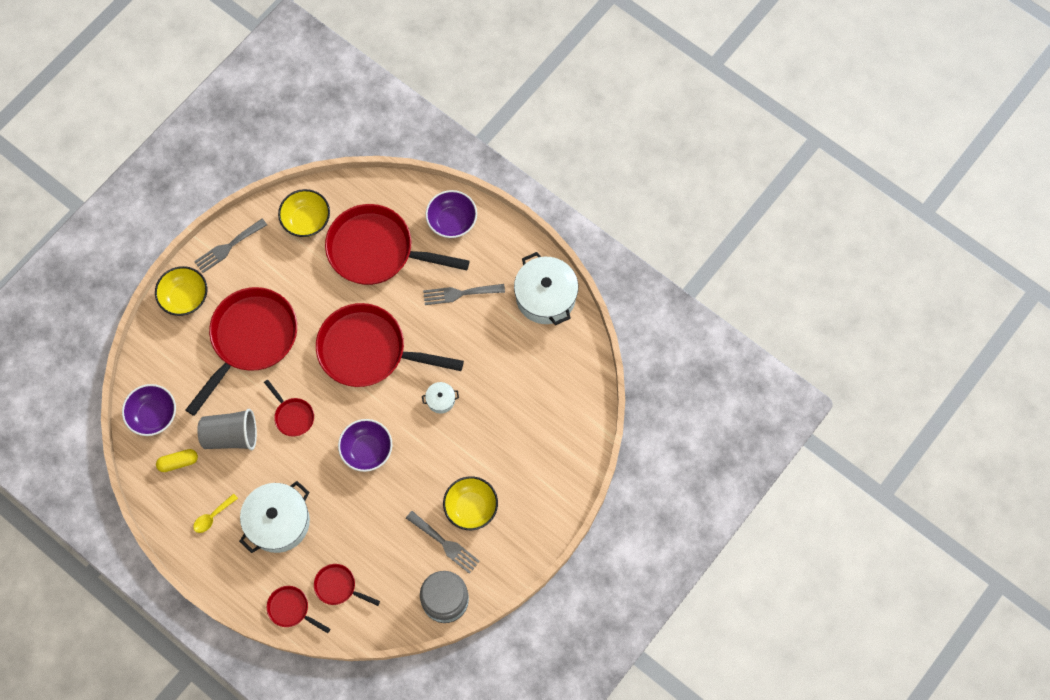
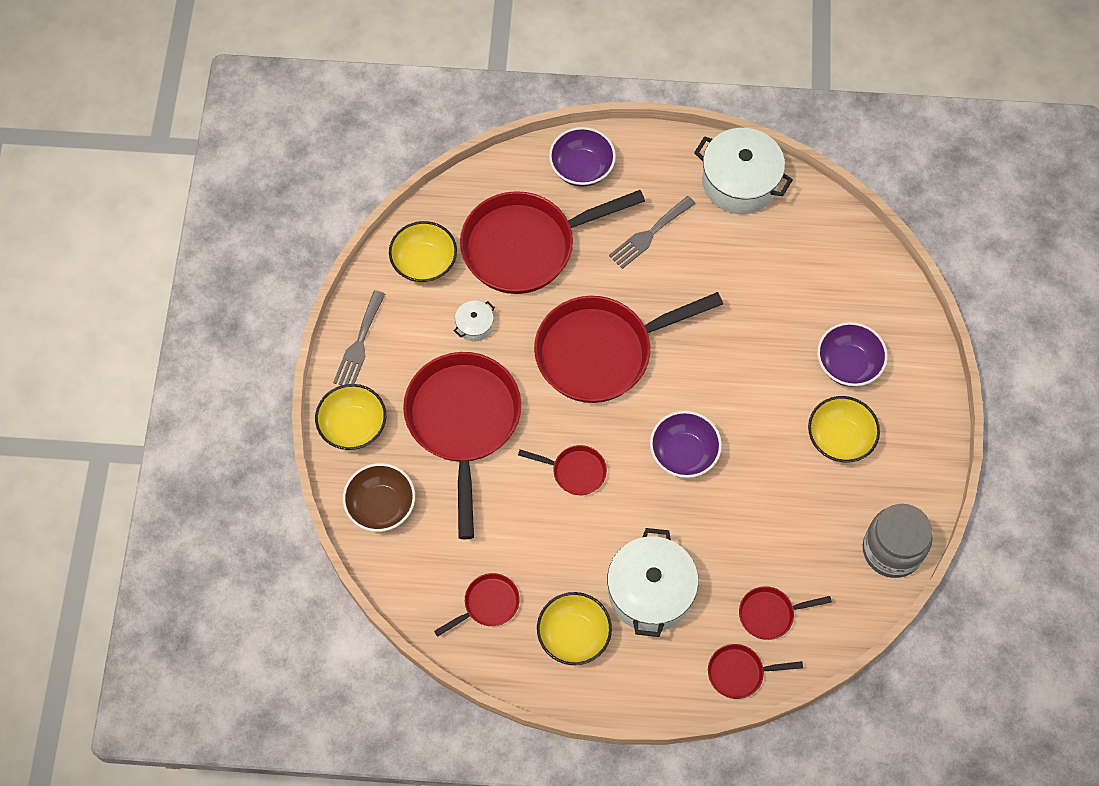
camera: 35 degrees left, 5 degrees down
purple bowl [122,384,176,436] -> purple bowl moved to [817,322,888,387]
yellow capsule [156,449,198,472] -> red pan [434,573,520,637]
yellow spoon [193,493,238,533] -> yellow bowl [537,592,612,665]
grey cup [197,409,257,450] -> none
grey fork [406,511,480,574] -> none
white pot [422,382,459,414] -> white pot moved to [454,301,495,342]
none -> brown bowl [343,463,415,532]

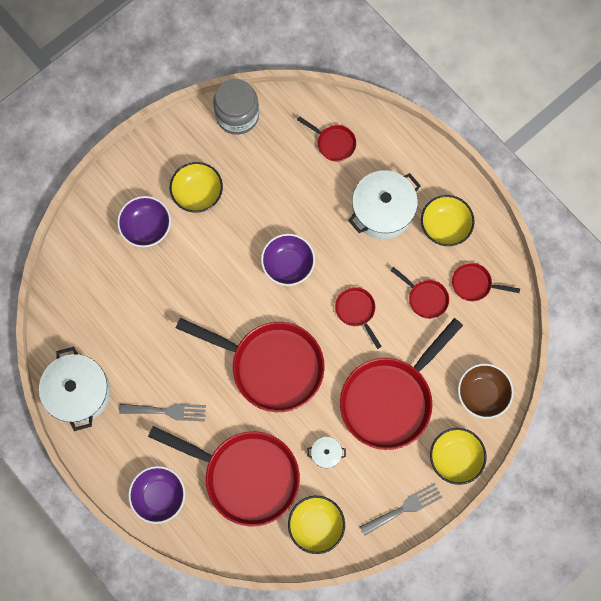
camera: 135 degrees left, 10 degrees up
red pan [708,644,803,699] -> red pan moved to [391,267,449,319]

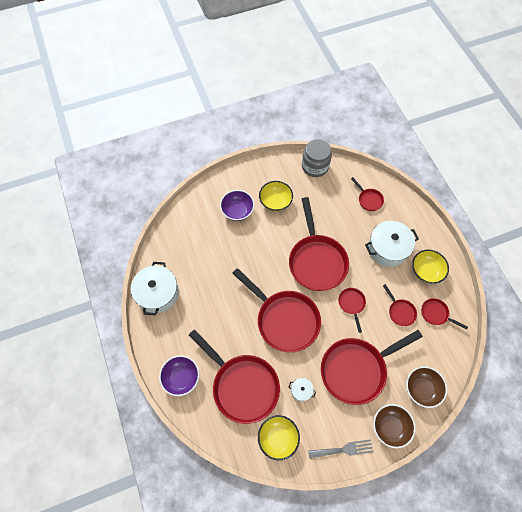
camera: 20 degrees right, 10 degrees down
grey fork [119,404,206,421] -> none
purple bowl [261,234,315,286] -> red pan [289,197,349,291]
yellow bowl [430,428,487,485] -> brown bowl [373,404,415,449]

